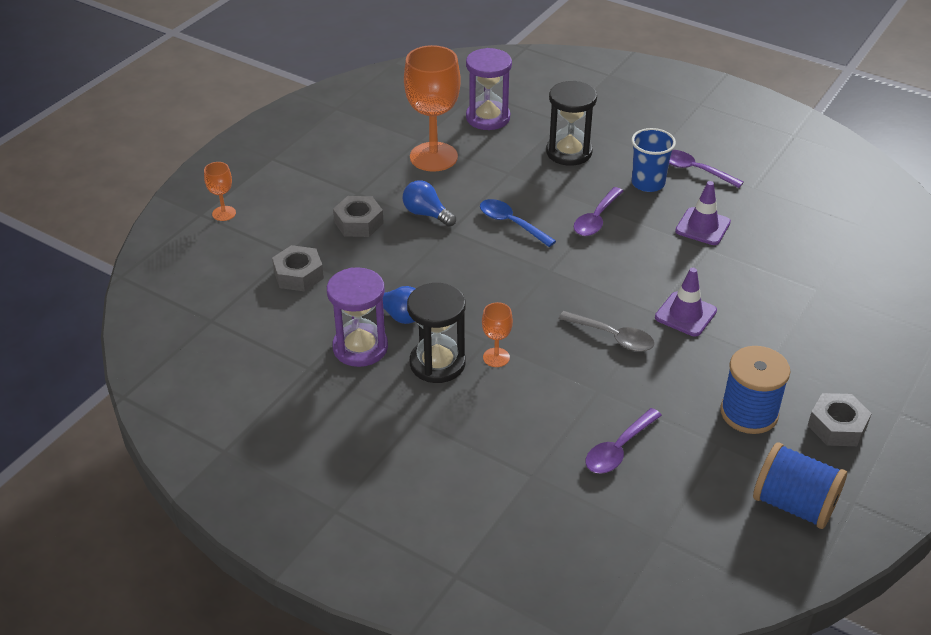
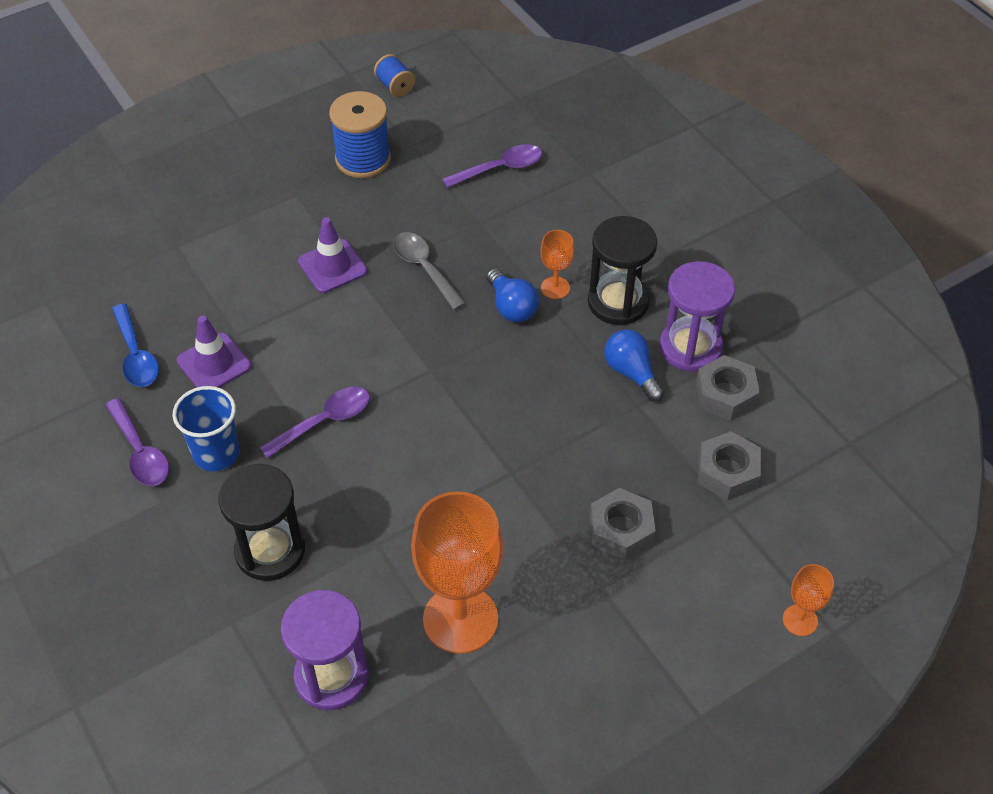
camera: 155 degrees left, 10 degrees up
blue light bulb [403,180,456,227] -> blue light bulb moved to [486,268,539,322]
blue spoon [480,199,556,247] -> blue spoon moved to [112,303,159,387]
blue spool [753,442,847,529] -> blue spool [374,54,415,97], size x0.54
grey nut [808,393,872,446] -> grey nut moved to [696,355,760,421]

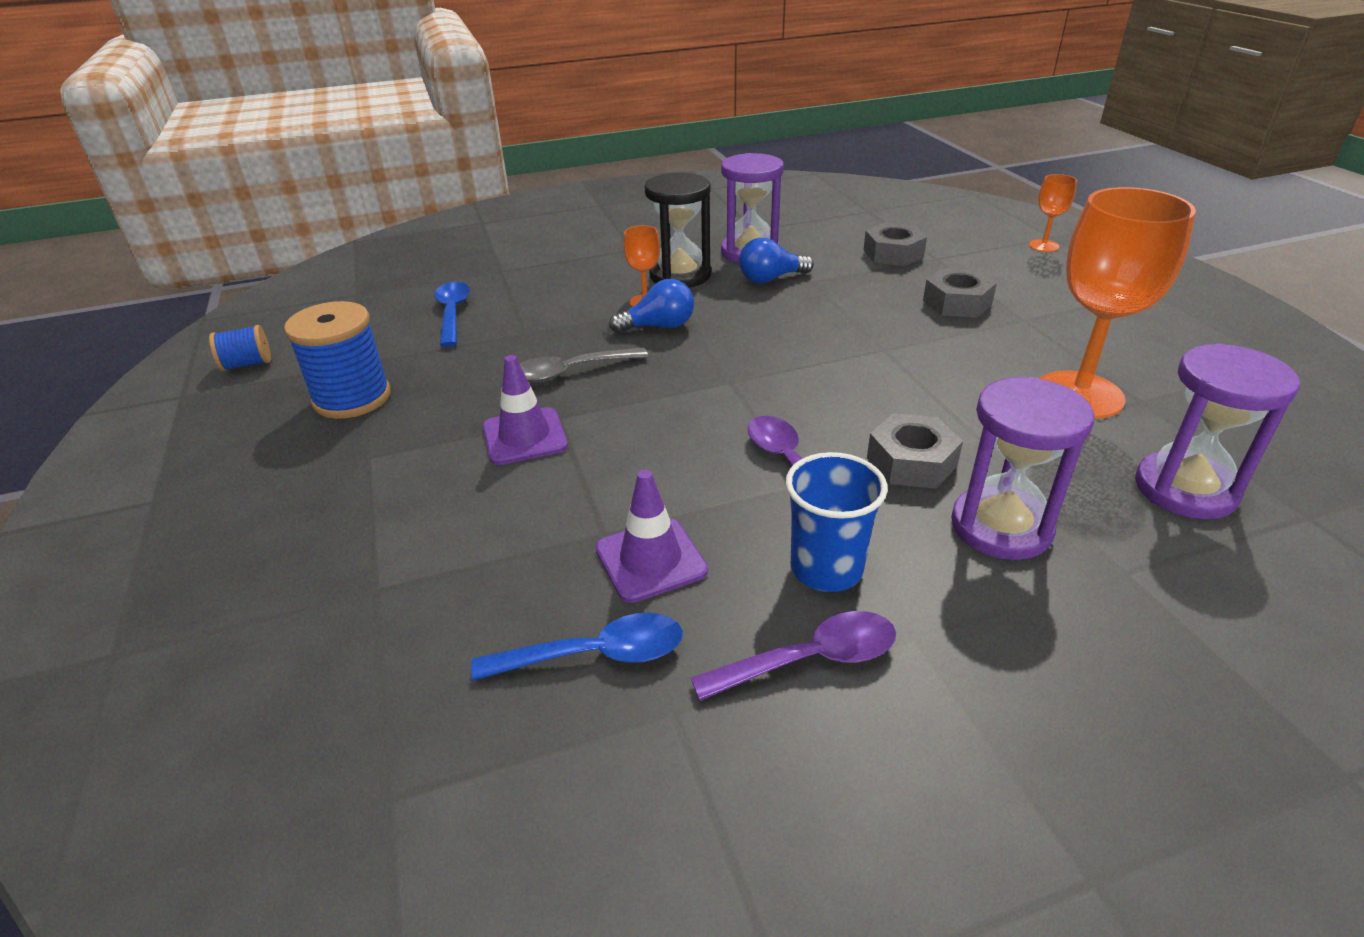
camera: 75 degrees left, 15 degrees down
black hourglass [218,464,305,581] -> purple hourglass [951,377,1094,560]
purple spoon [442,144,542,188] -> blue spoon [434,281,470,347]
grey nut [696,355,760,421] -> grey nut moved to [867,413,963,489]

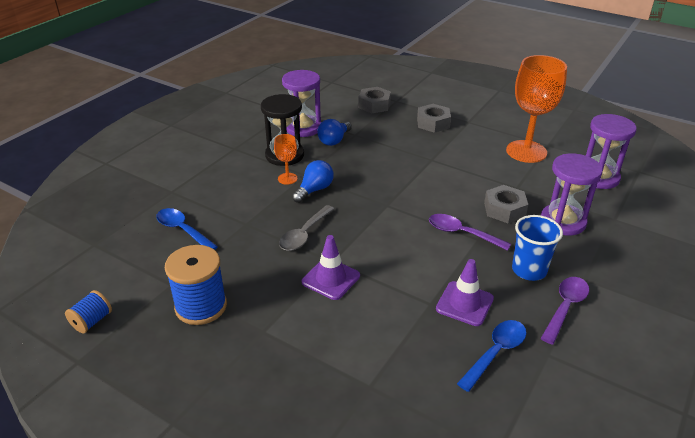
camera: 40 degrees left, 0 degrees up
orange goblet [1029,174,1077,252] -> none

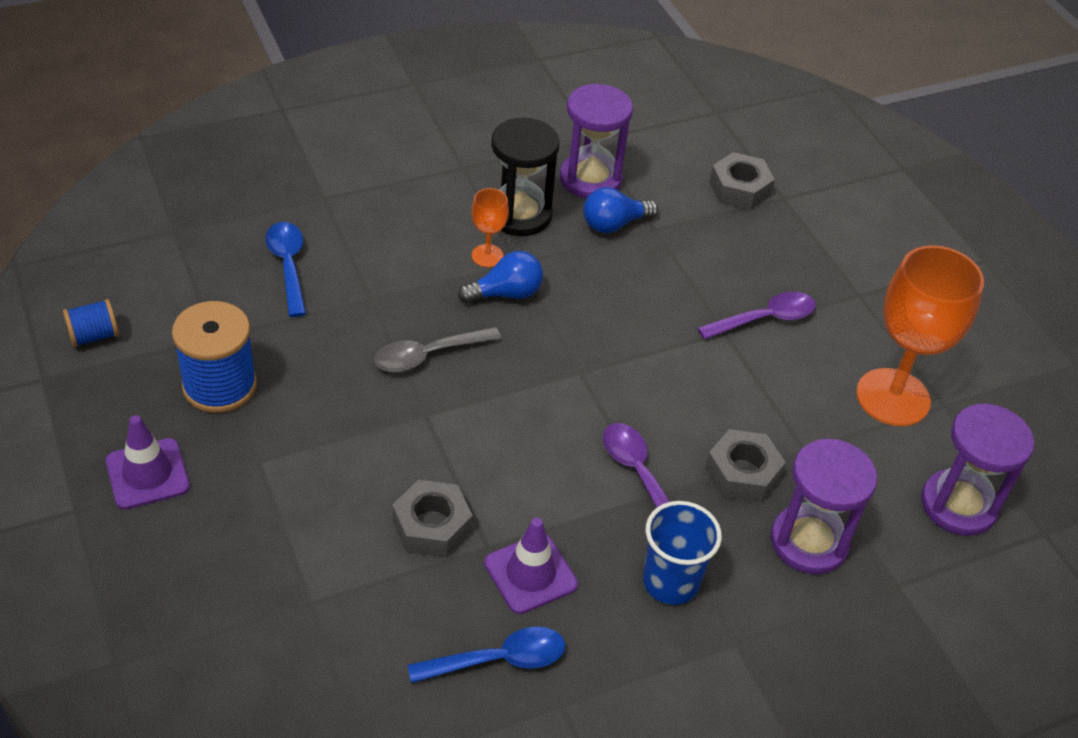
camera: 30 degrees right, 10 degrees up
purple traffic cone [302,235,360,300] -> purple traffic cone moved to [106,415,190,509]
grey nut [417,104,451,133] -> grey nut moved to [393,480,473,558]
purple spoon [540,277,589,345] -> purple spoon moved to [698,292,816,340]

